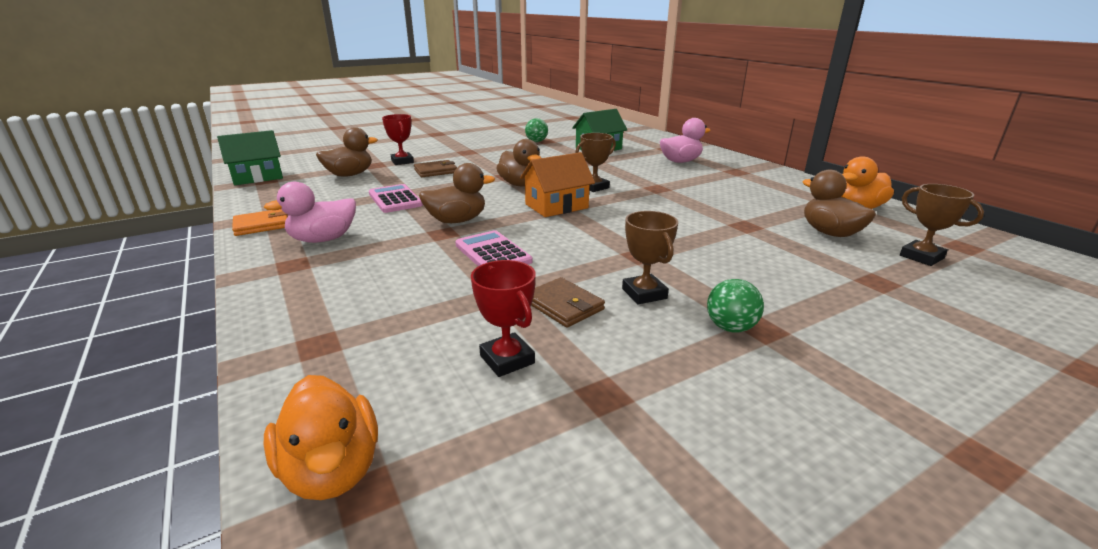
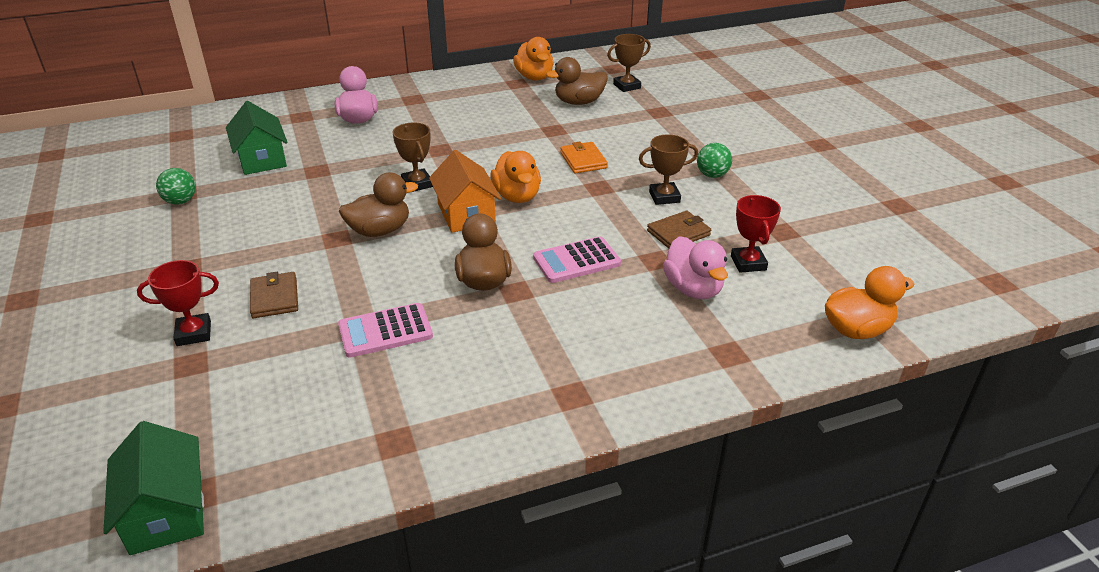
camera: 80 degrees left, 10 degrees up
orange wallet [232,209,288,236] -> orange wallet moved to [560,142,608,173]
pink duck [264,182,356,243] -> pink duck moved to [663,236,728,299]
brown duck [316,127,378,177] -> none
red trophy [471,260,536,377] -> red trophy turned 75 degrees counterclockwise [731,195,781,273]
none -> orange duck [490,151,541,203]

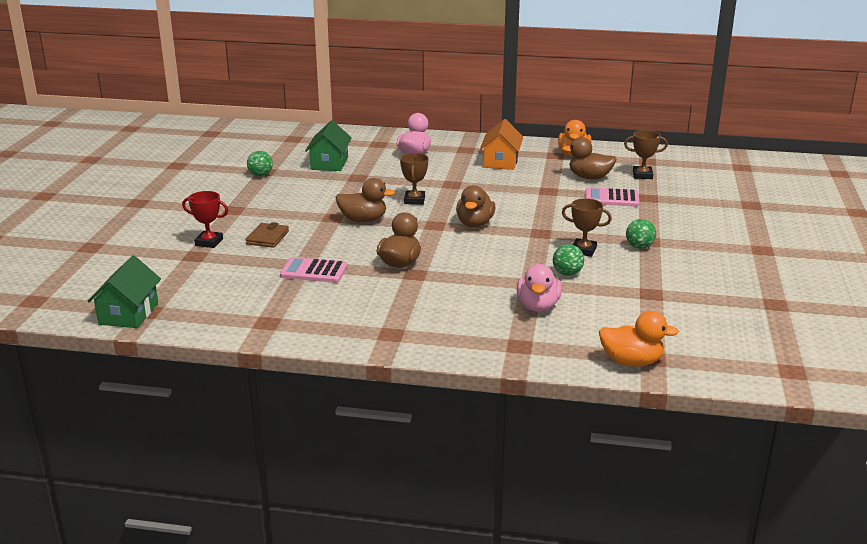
camera: 30 degrees right, 10 degrees down
orange house [429,150,501,233] -> orange house moved to [480,119,523,170]
orange duck [490,151,541,203] -> brown duck [456,185,496,227]
pink calculator [533,236,621,283] -> pink calculator moved to [585,187,640,207]
orange wallet [560,142,608,173] -> none
brown wallet [647,211,711,248] -> green ball [553,244,584,276]
red trophy [731,195,781,273] -> none

